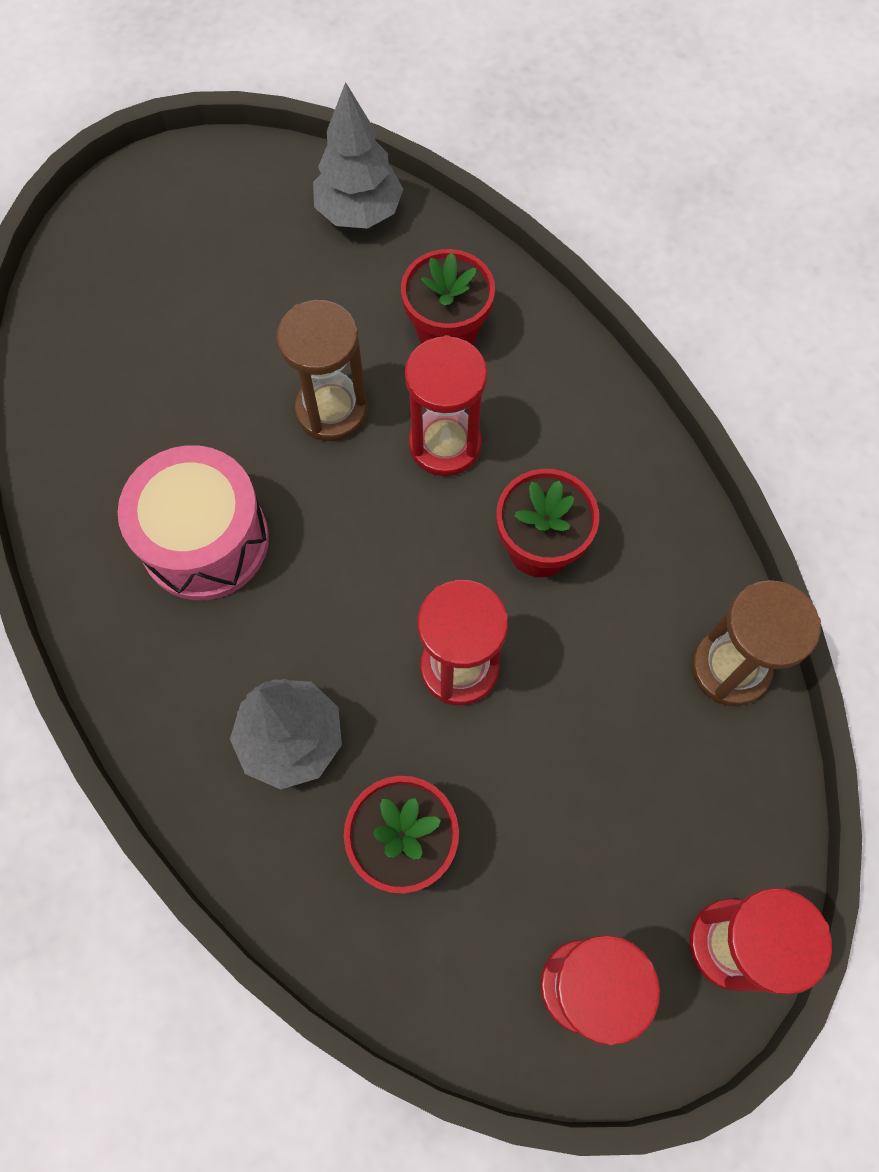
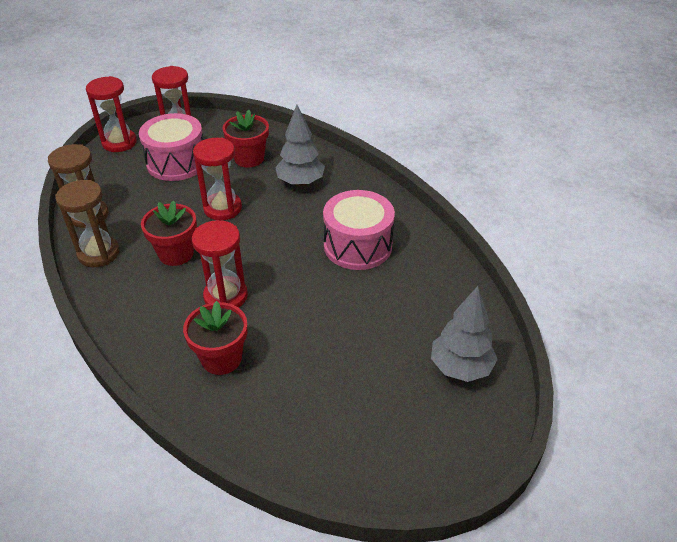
camera: 175 degrees right, 25 degrees down
brown hourglass [276,300,367,441] -> brown hourglass moved to [55,180,120,267]
grey tree [313,82,403,229] -> grey tree moved to [431,286,498,382]
none -> pink drum [139,113,203,181]

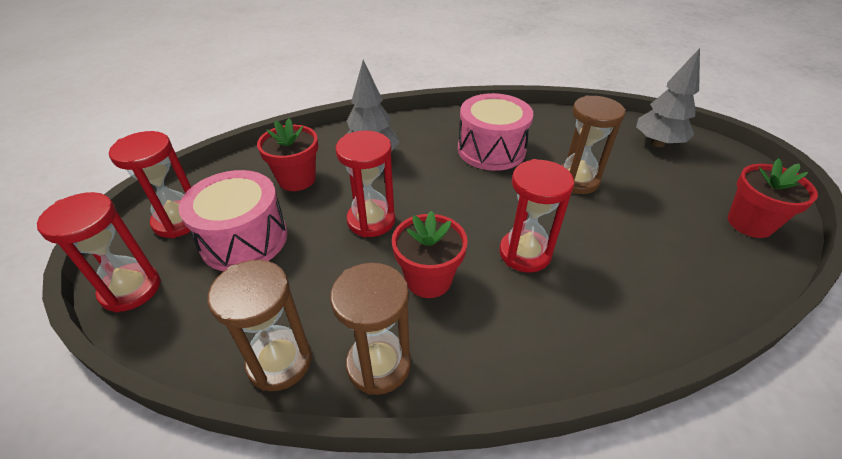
camera: 65 degrees left, 0 degrees up
red flower pot [183,301,247,375] -> red flower pot moved to [728,158,818,238]
none -> brown hourglass [562,95,626,194]

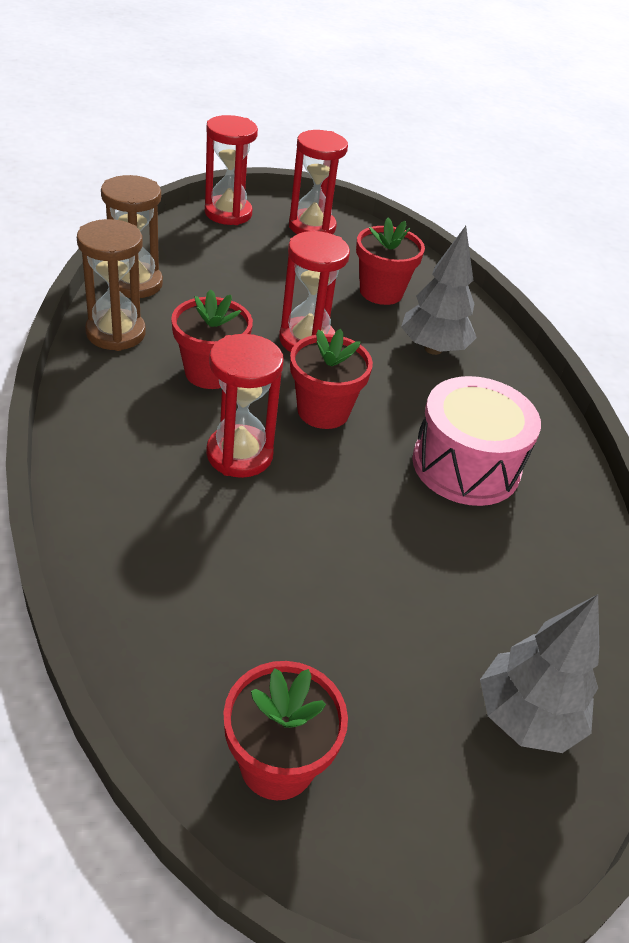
camera: 85 degrees right, 0 degrees up
pink drum [179,170,287,271] -> none
brown hourglass [562,95,626,194] -> none
none -> red flower pot [290,329,373,429]

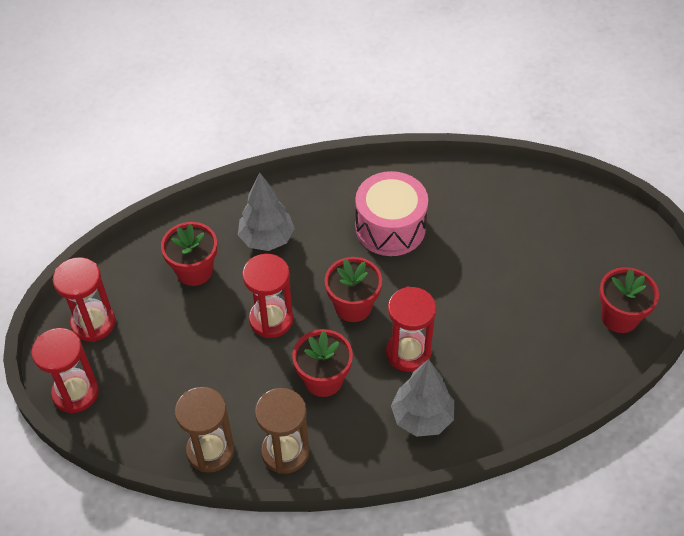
camera: 85 degrees left, 10 degrees up
grey tree [480,594,599,753] -> grey tree moved to [391,359,454,437]

